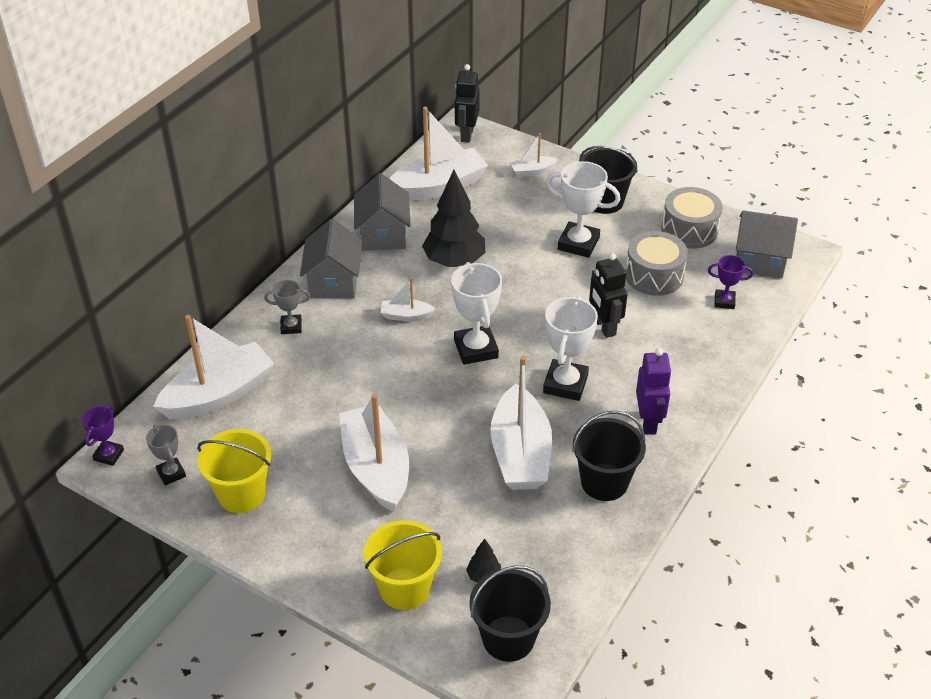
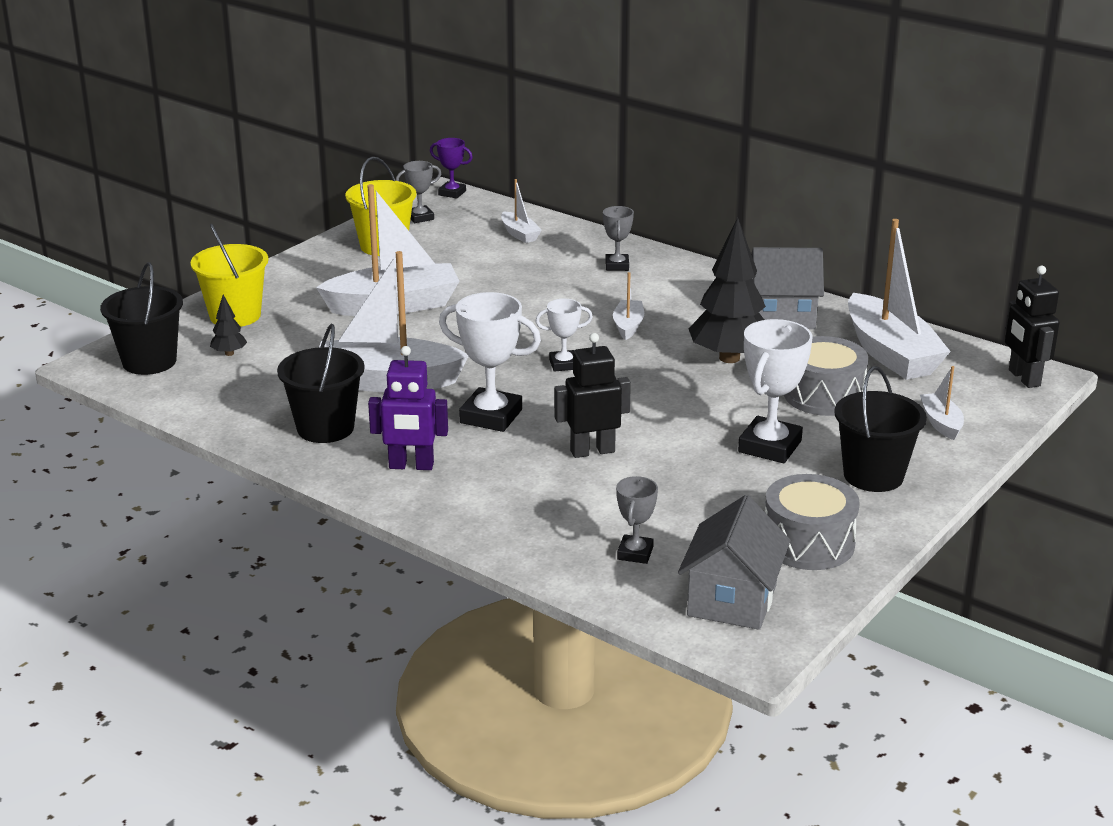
camera: 95 degrees right, 15 degrees down
white boat [153,315,274,419] -> white boat [501,179,542,243], size x0.47
grey house [300,219,362,298] -> none
white trophy [451,262,502,365] -> white trophy [535,299,593,372], size x0.56
black robot [455,64,480,143] -> black robot turned 120 degrees counterclockwise [1005,266,1059,388]
grey drum [625,231,688,296] -> grey drum moved to [784,336,868,416]
purple trophy [708,255,753,309] -> grey trophy [616,476,658,564]

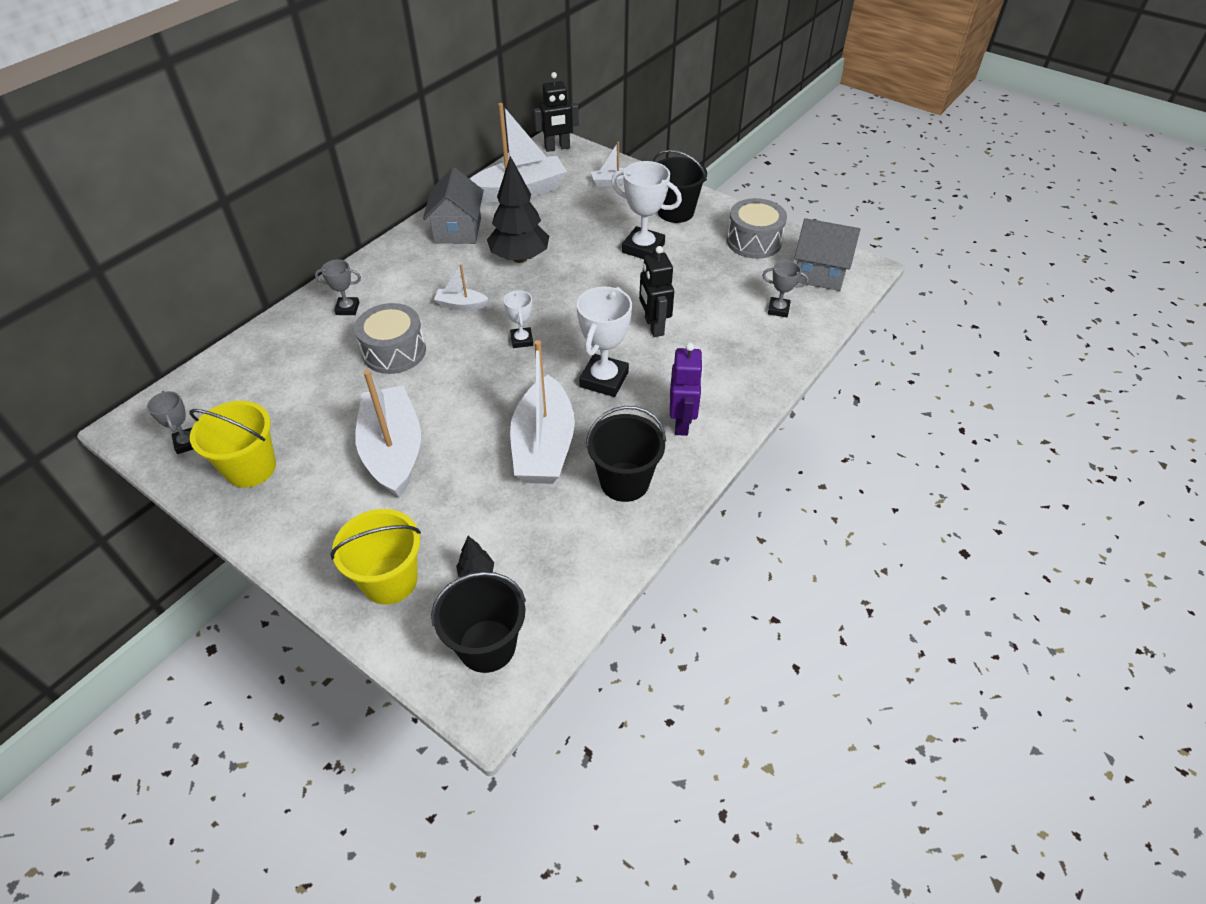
camera: 90 degrees left, 20 degrees up
purple trophy [430,138,473,198] -> none
white boat [501,179,542,243] -> none
grey drum [784,336,868,416] -> grey drum moved to [354,303,426,374]

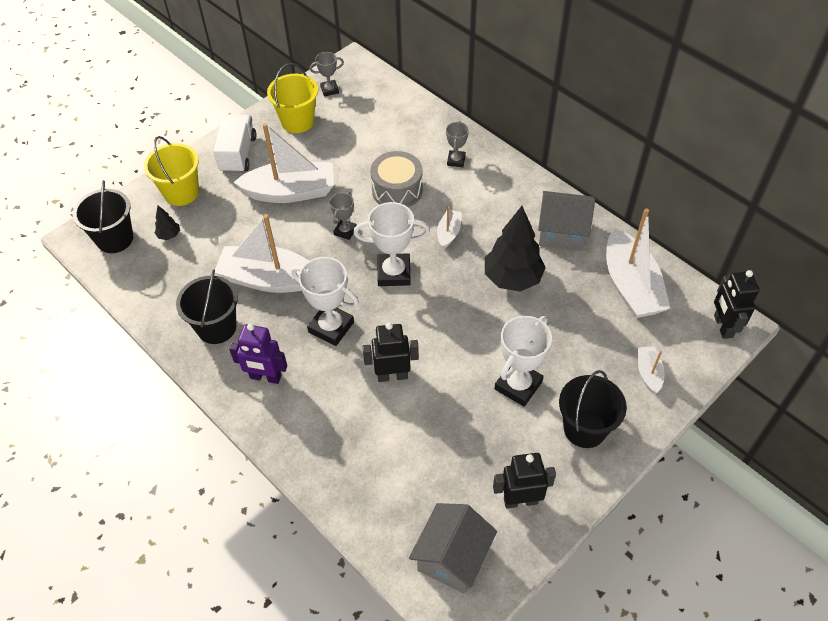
camera: 100 degrees right, 5 degrees up
white trophy [504,290,533,348] -> white trophy [353,202,430,286], size x1.78
grey drum [727,198,787,259] -> black robot [493,453,556,509]
grey trophy [762,260,809,317] -> grey trophy moved to [330,192,357,240]
none -> white truck [214,114,257,174]

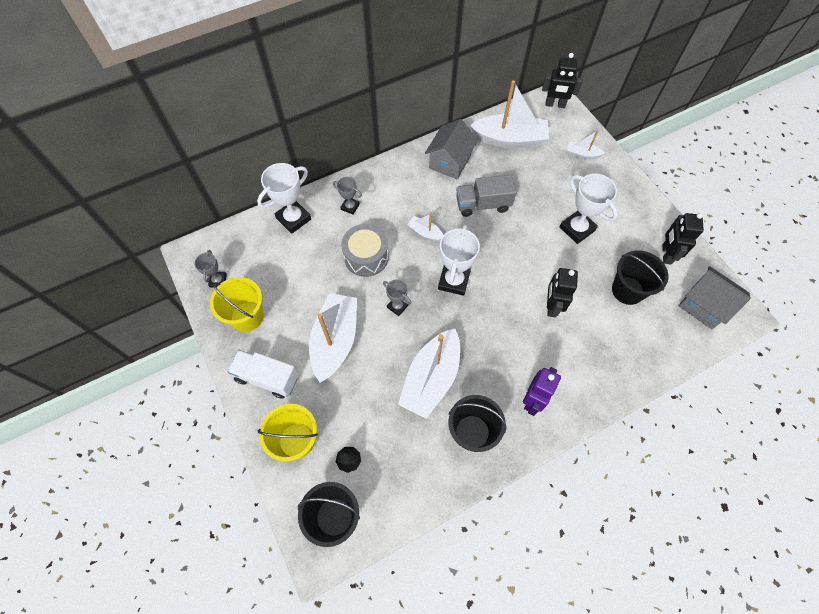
camera: 75 degrees left, 10 degrees up
white trophy [291,257,359,346] -> white trophy moved to [257,163,311,234]
black tree [485,206,546,292] -> grey truck [456,175,516,217]
black bucket [559,370,627,448] -> black bucket moved to [612,250,669,305]

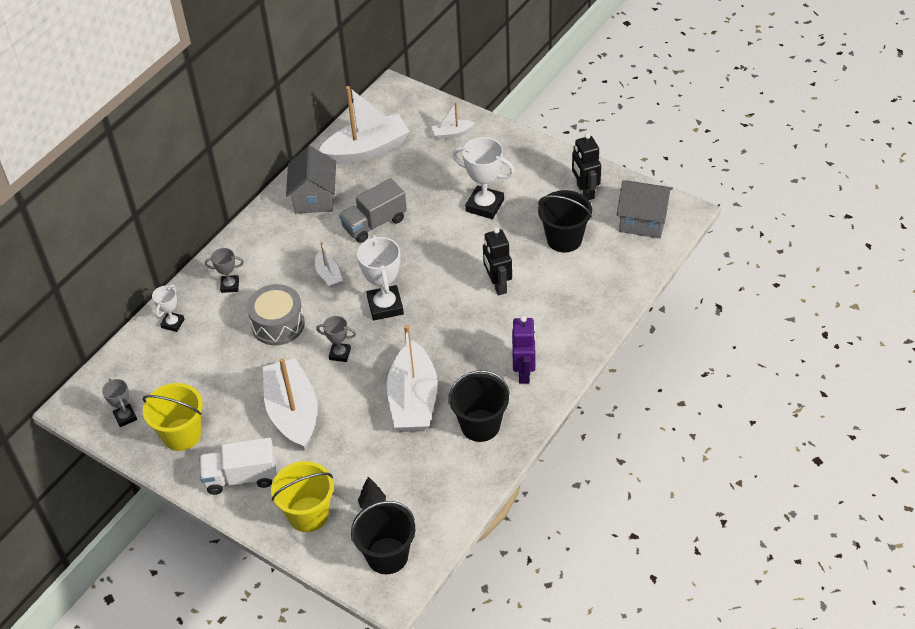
camera: 25 degrees left, 15 degrees down
white trophy [257,163,311,234] -> white trophy [152,284,184,332], size x0.56
white boat [407,213,443,241] -> white boat turned 120 degrees counterclockwise [315,242,342,288]
black robot [542,53,582,108] -> none

